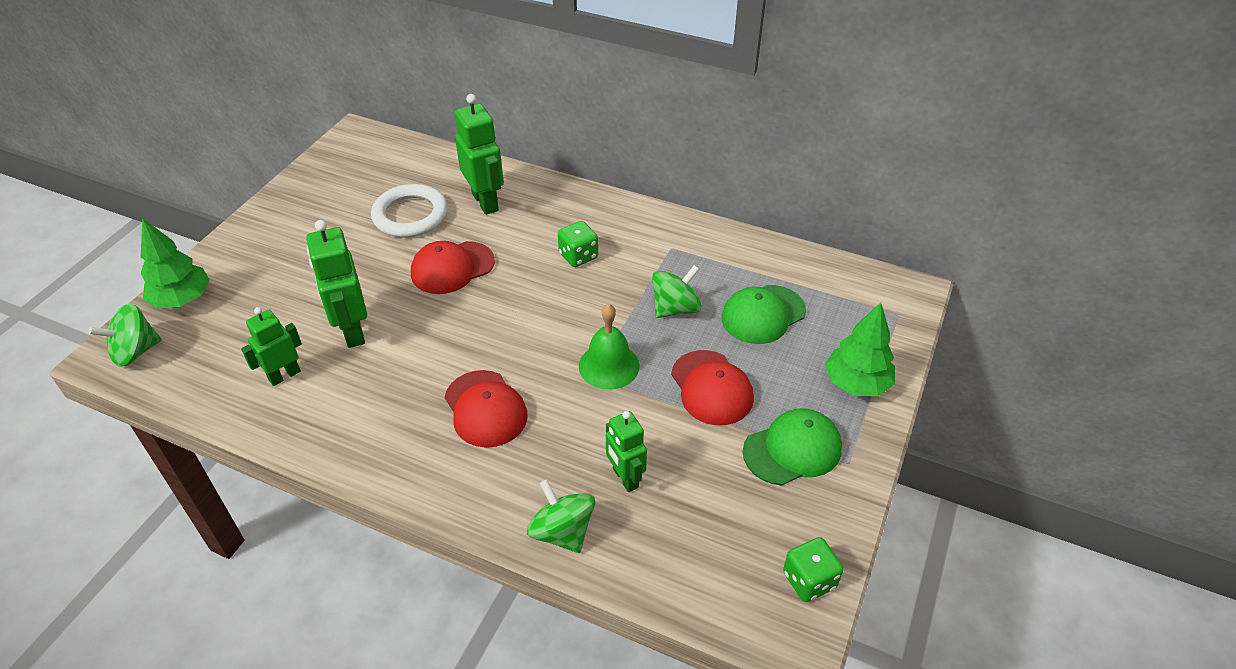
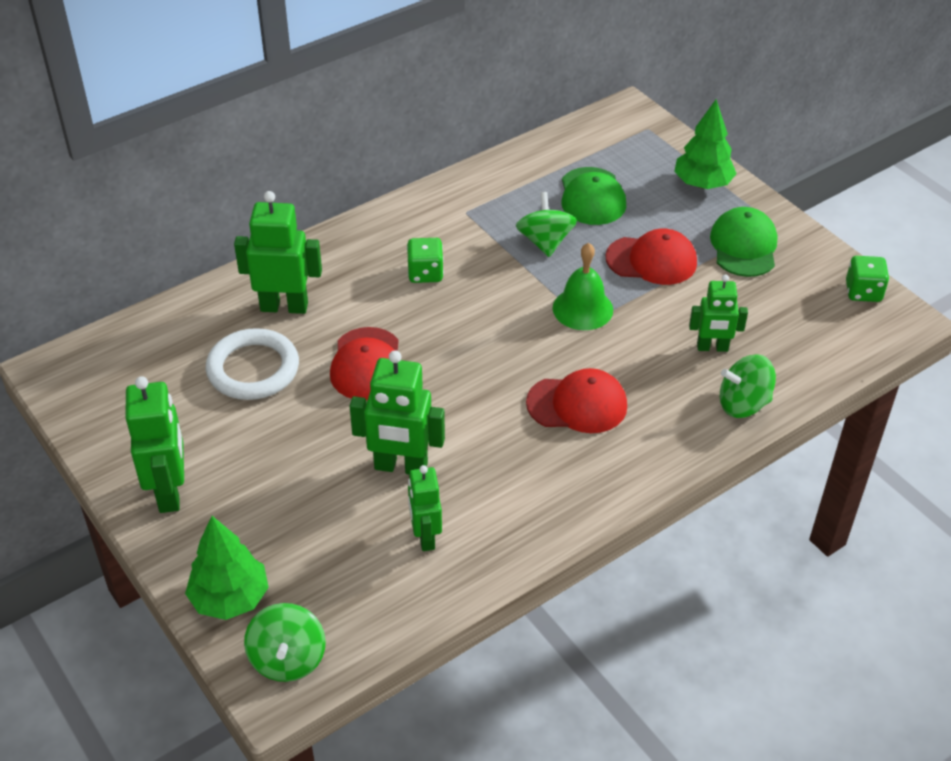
camera: 60 degrees left, 0 degrees up
none -> green robot [125,376,184,513]

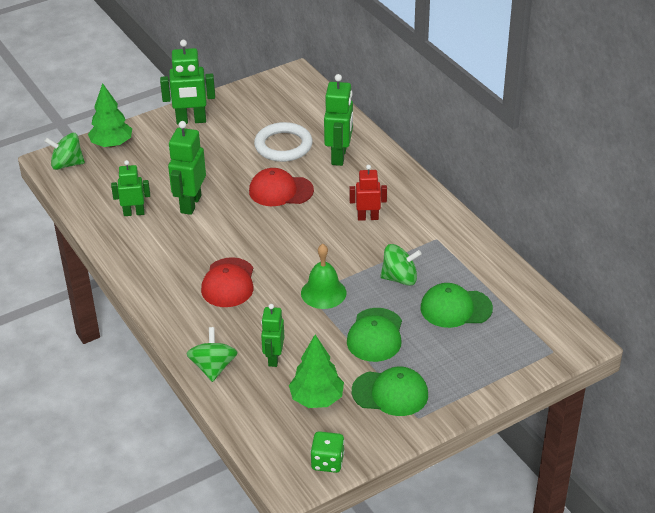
camera: 95 degrees right, 5 degrees down
green dice [407,238,444,283] -> red robot [350,165,387,221]
red cap [605,229,697,285] -> green cap [347,308,402,362]
green tree [674,99,737,189] -> green tree moved to [289,335,344,408]

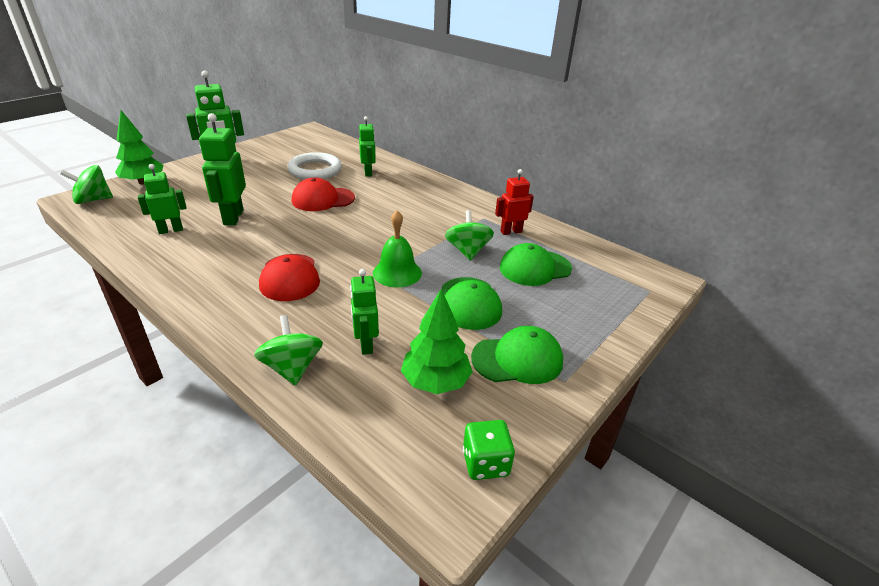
camera: 20 degrees left, 5 degrees down
green robot [324,74,353,166] -> green robot [359,116,376,177], size x0.65
red robot [350,165,387,221] -> red robot moved to [495,169,534,235]
green spinning top [380,244,422,286] -> green spinning top turned 75 degrees counterclockwise [445,210,494,261]

